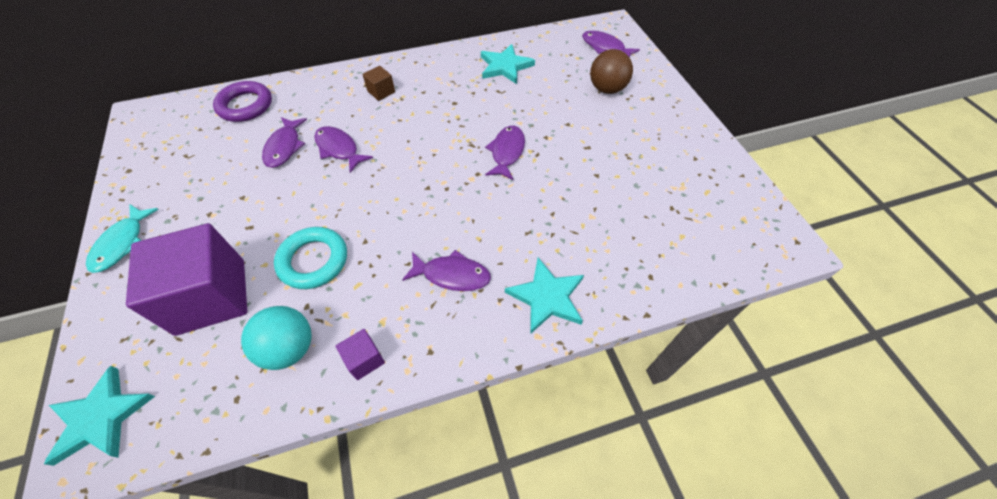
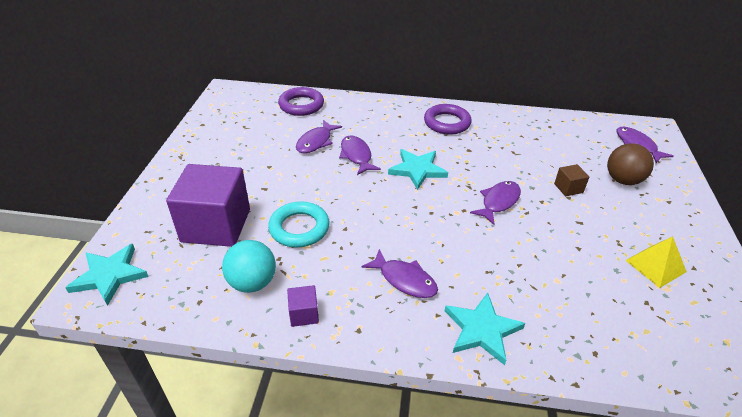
camera: 25 degrees right, 15 degrees down
turquoise fish [86,204,159,273] -> none
brown cube [363,66,395,101] -> brown cube moved to [554,164,589,196]
turquoise star [481,44,535,84] -> turquoise star moved to [388,149,448,190]
none -> purple ring [424,104,472,135]
none -> yellow pyramid [625,236,687,288]

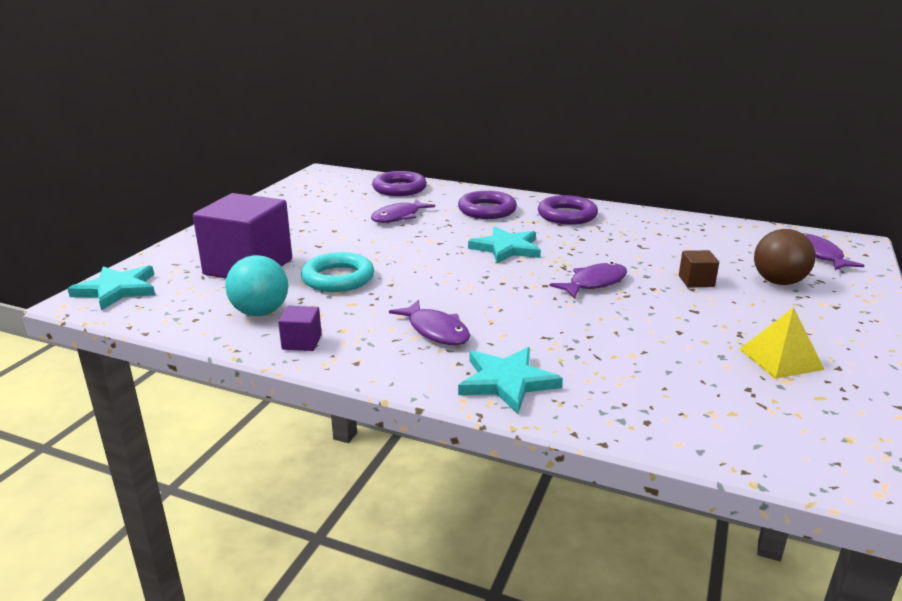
camera: 15 degrees right, 15 degrees down
purple fish [339,136,381,175] -> none
none -> purple ring [458,191,517,219]

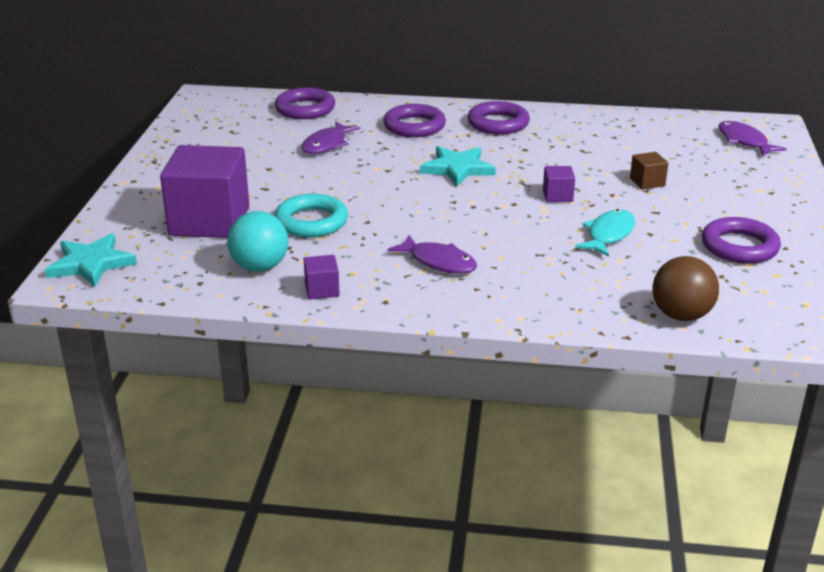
camera: 15 degrees left, 5 degrees up
turquoise star [458,347,563,414] -> none
purple fish [549,262,627,299] -> purple cube [543,166,575,202]
yellow pyramid [739,307,825,379] -> purple ring [702,217,781,264]
brown ball [754,229,816,285] -> brown ball moved to [653,256,719,321]
none -> turquoise fish [575,209,635,257]

